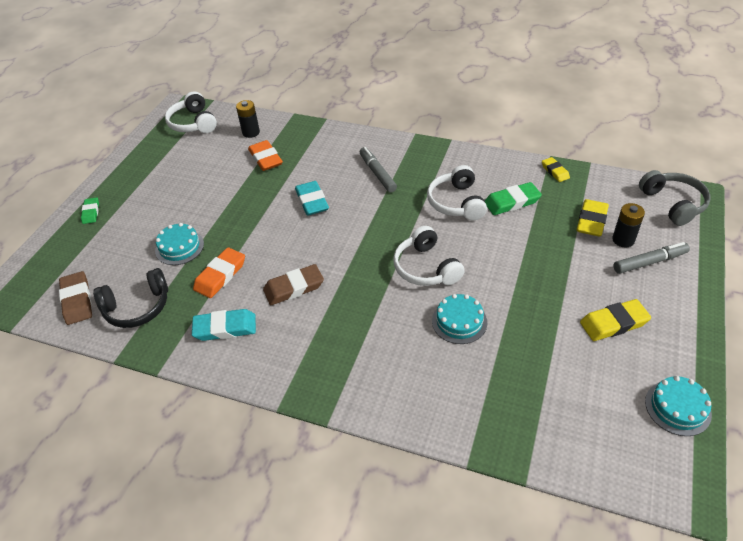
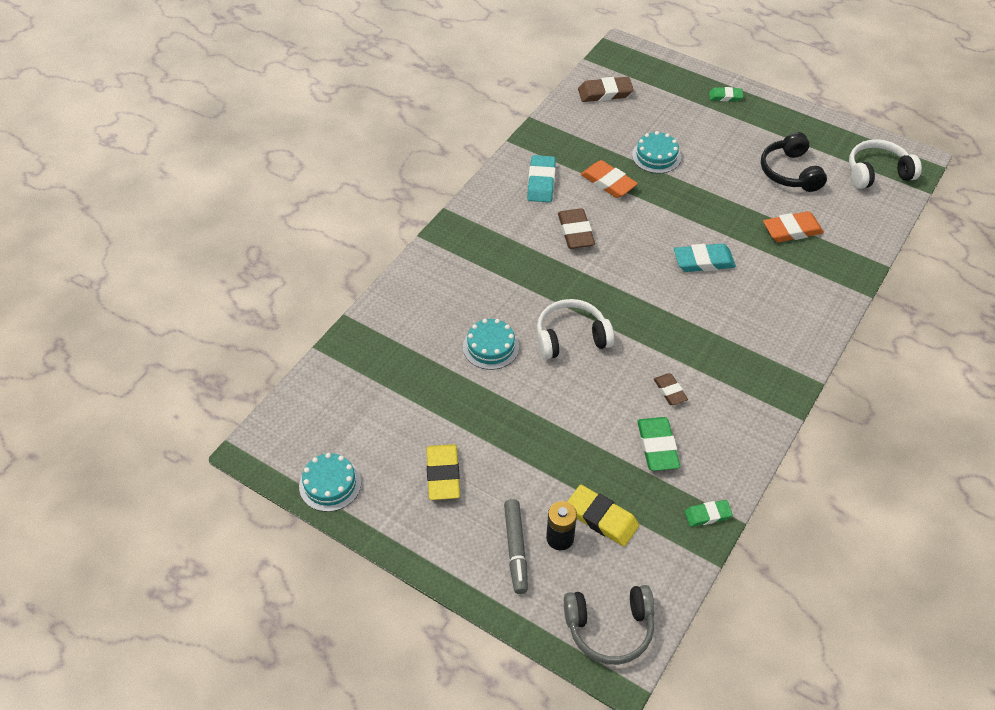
camera: 100 degrees right, 5 degrees up
black headphones [93,268,168,328] -> black headphones moved to [761,132,827,192]
black battery [236,100,260,138] -> none
grey marker [360,147,397,192] -> none
white headphones [427,165,487,220] -> brown eraser [654,373,688,405]
yellow eraser [542,157,570,182] -> green eraser [685,500,733,527]

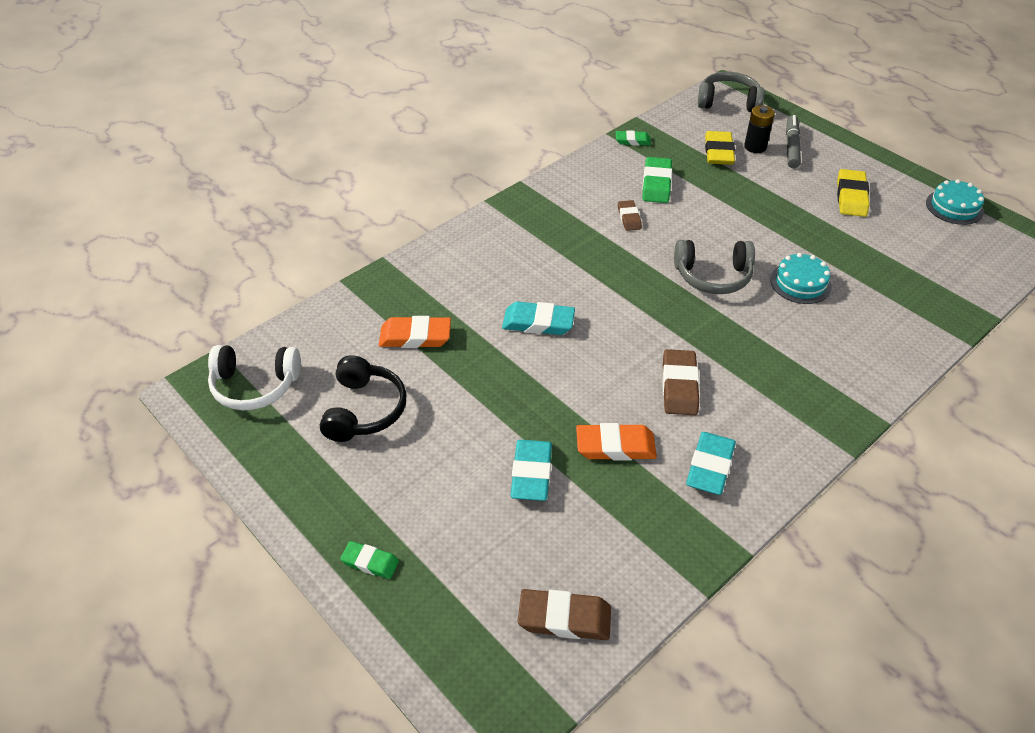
camera: 165 degrees left, 5 degrees down
white headphones [537,299,614,359] -> grey headphones [674,240,755,294]
yellow eraser [567,485,639,546] -> yellow eraser turned 45 degrees clockwise [705,131,735,165]
orange eraser [581,160,638,198] -> orange eraser turned 60 degrees counterclockwise [576,423,657,461]
turquoise cake [632,131,681,173] -> turquoise eraser [510,440,552,501]

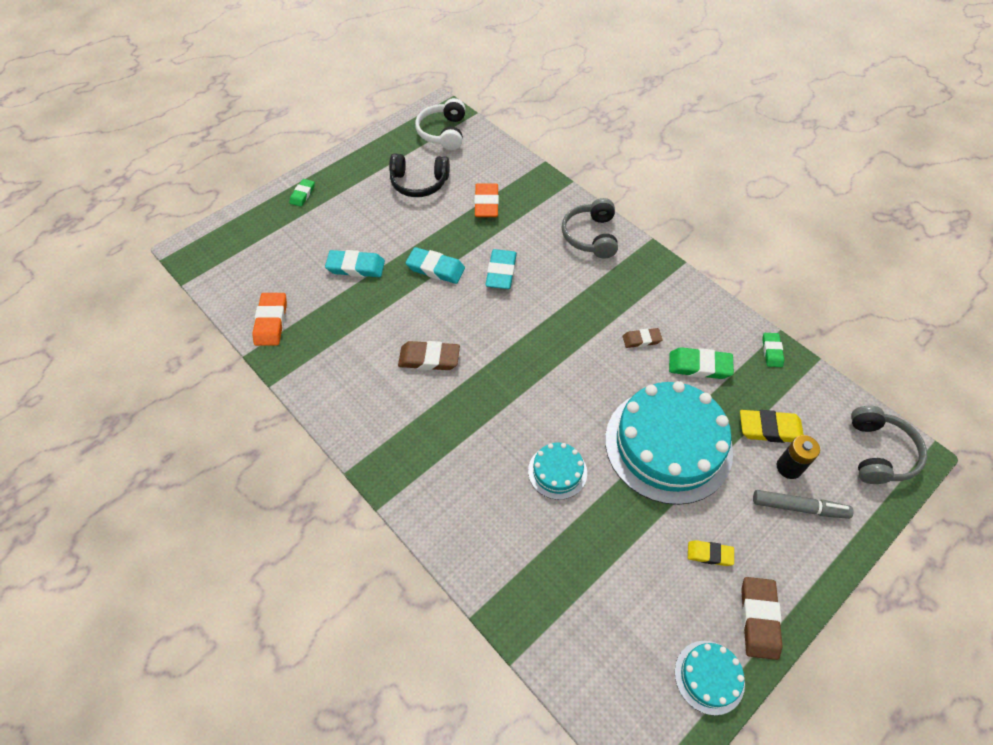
camera: 90 degrees right, 10 degrees up
brown eraser [518,589,611,640] -> brown eraser moved to [741,577,782,660]
orange eraser [576,423,657,461] -> orange eraser moved to [252,293,287,346]
grey headphones [674,240,755,294] -> grey headphones moved to [562,198,618,258]
turquoise eraser [686,432,736,495] -> turquoise eraser moved to [406,247,465,284]
yellow eraser [837,169,869,217] -> yellow eraser [688,540,734,566], size x0.62
none -> turquoise cake [605,381,733,505]

